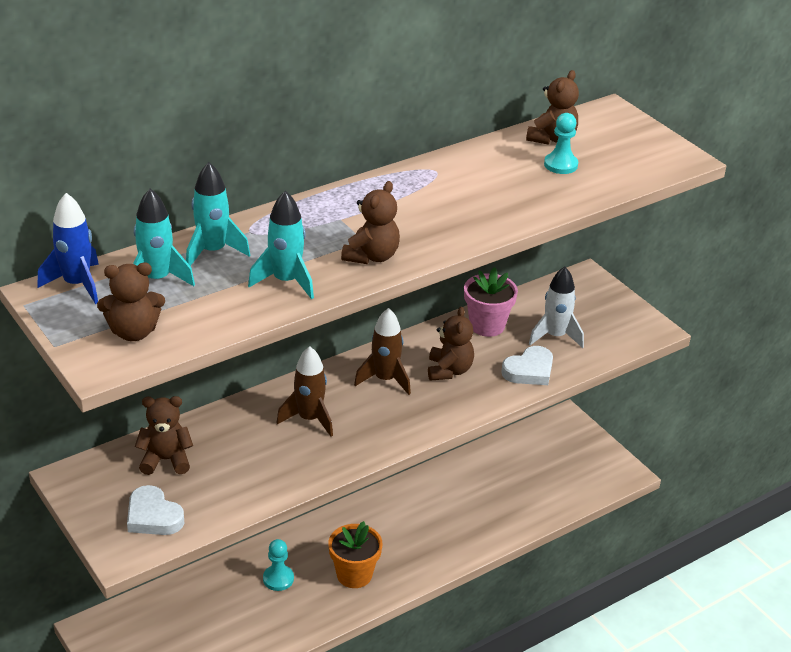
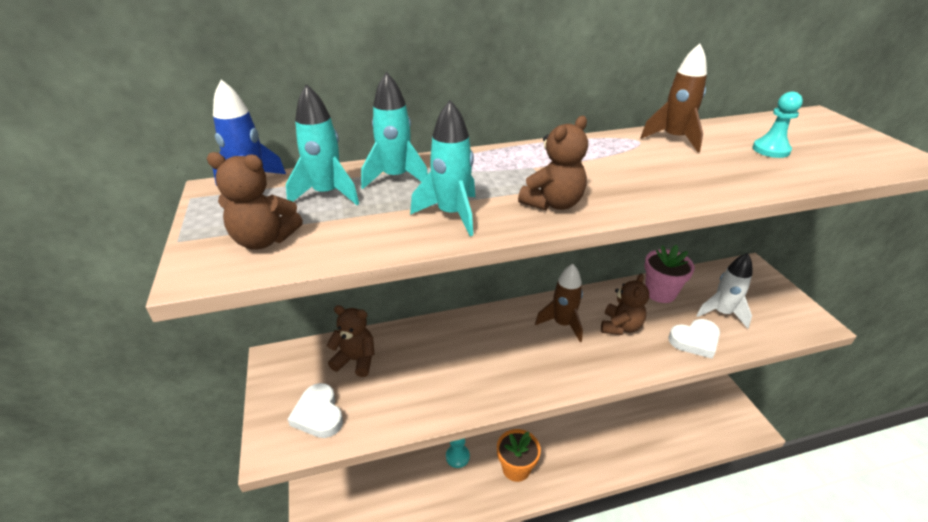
camera: 20 degrees right, 0 degrees up
brown rocket [276,346,333,437] -> brown rocket moved to [640,43,707,152]
brown teddy bear [526,70,579,145] -> none

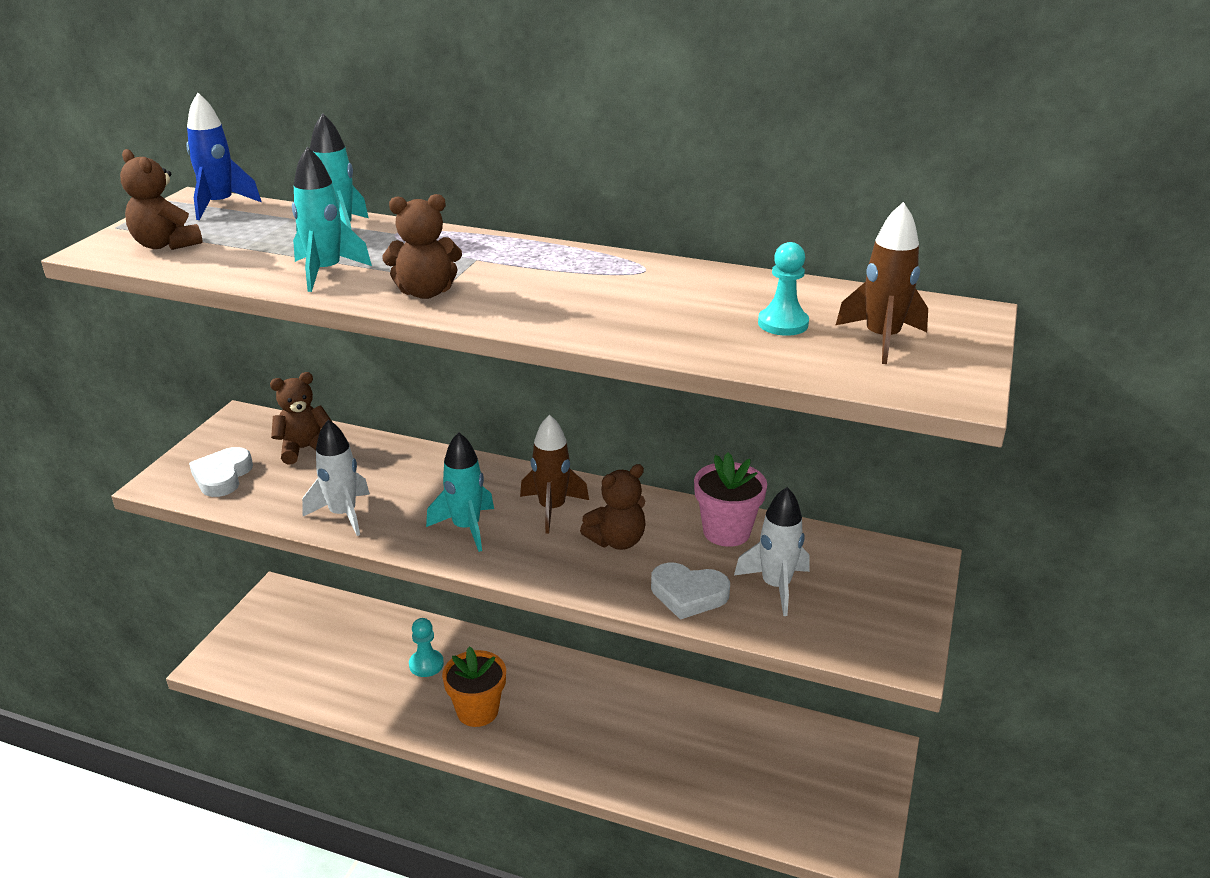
camera: 35 degrees right, 5 degrees down
turquoise rocket [286,84,359,205] -> turquoise rocket moved to [426,432,494,552]
brown teddy bear [326,305,375,377] -> brown teddy bear turned 75 degrees counterclockwise [270,372,332,465]
brown rocket [640,43,707,152] -> brown rocket moved to [836,202,928,364]
none -> white rocket [302,420,370,536]

